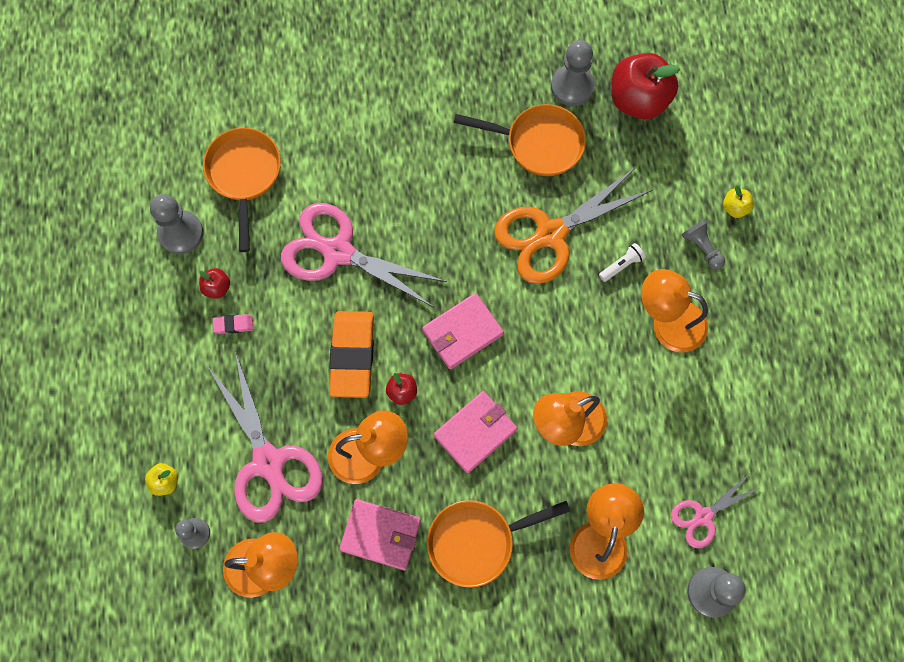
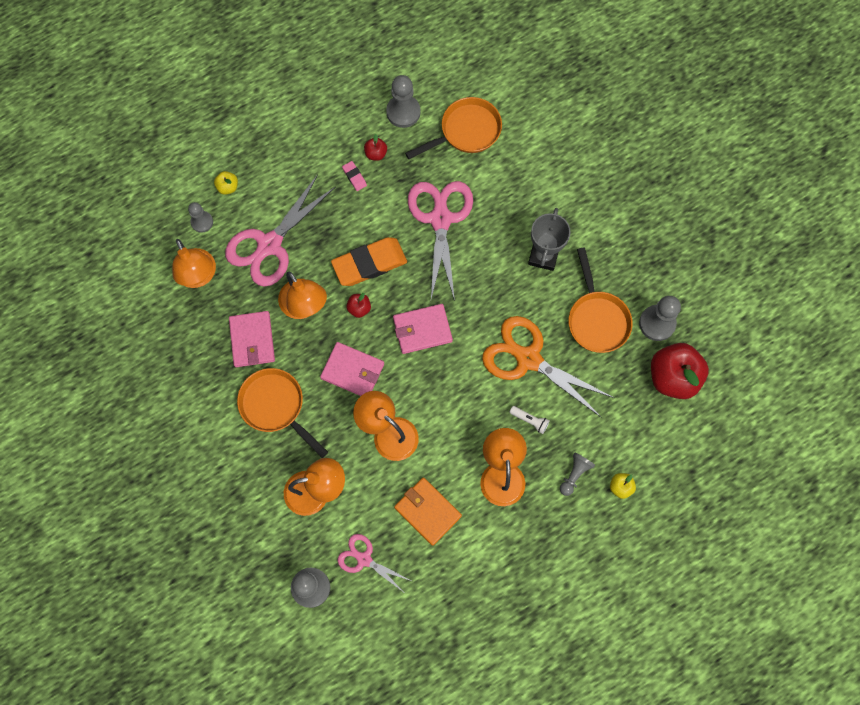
camera: 65 degrees right, 0 degrees up
pink wallet [422,293,504,369] -> pink wallet turned 45 degrees counterclockwise [393,304,453,354]
none -> orange wallet [394,478,462,546]
none -> grey trophy [528,208,571,271]

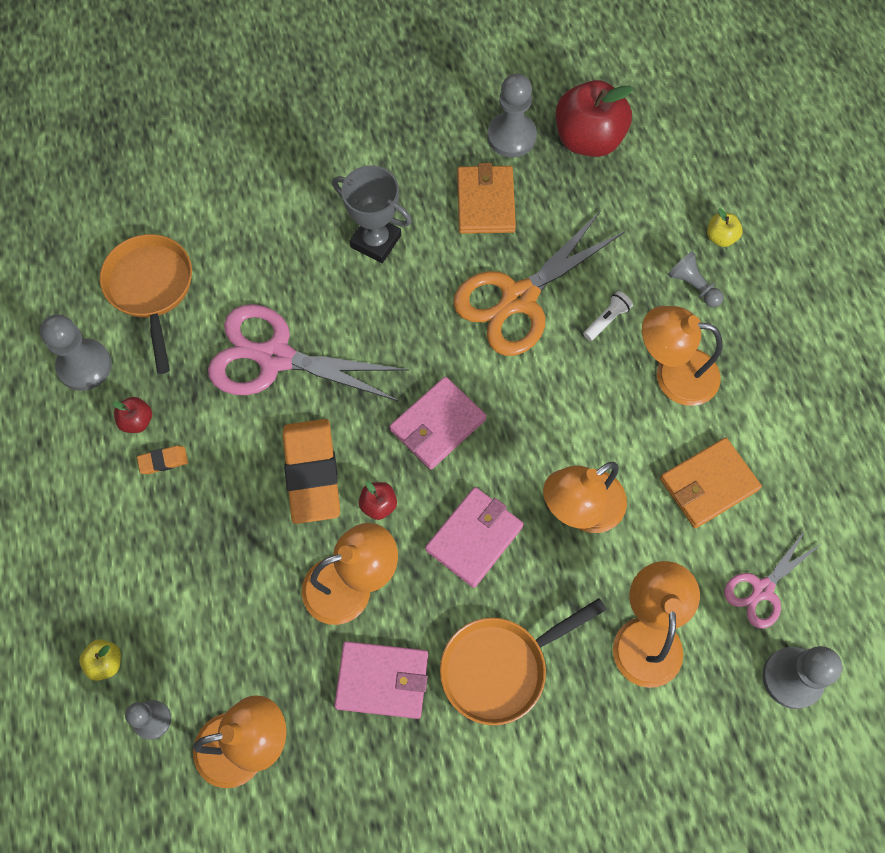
camera: 75 degrees left, 5 degrees down
pink scissors [225,174,336,287] -> none
pink eraser [342,161,367,191] -> orange eraser [137,446,188,474]
pink wallet [393,304,453,354] -> pink wallet turned 45 degrees clockwise [390,377,487,470]
orange pan [568,247,633,353] -> orange wallet [457,163,516,234]

